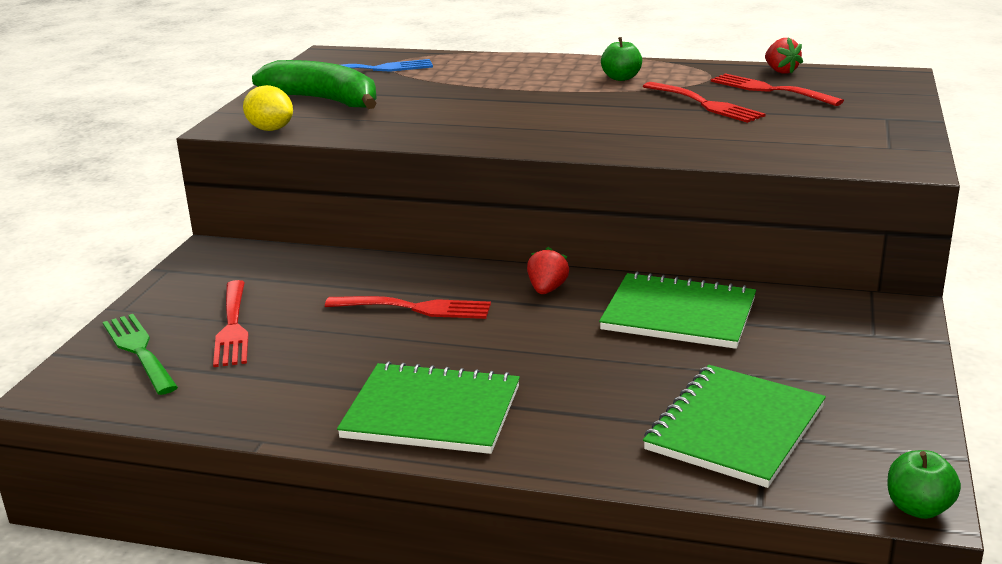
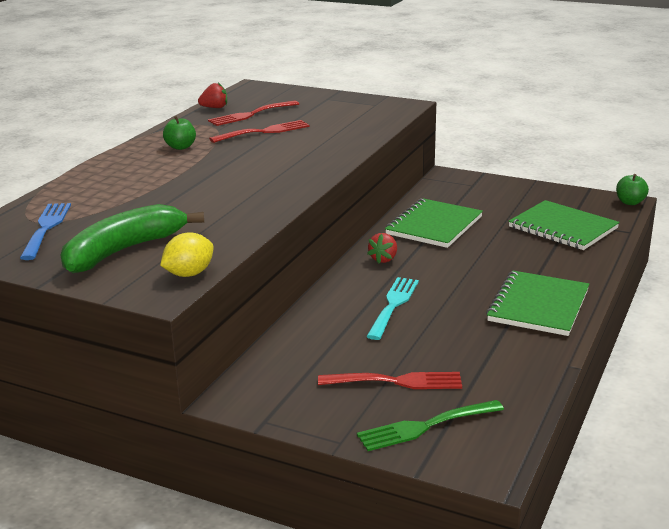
camera: 80 degrees left, 0 degrees up
red fork [325,296,491,319] -> turquoise fork [366,277,419,340]
red strawberry [527,247,569,294] -> red strawberry turned 90 degrees counterclockwise [367,233,397,264]

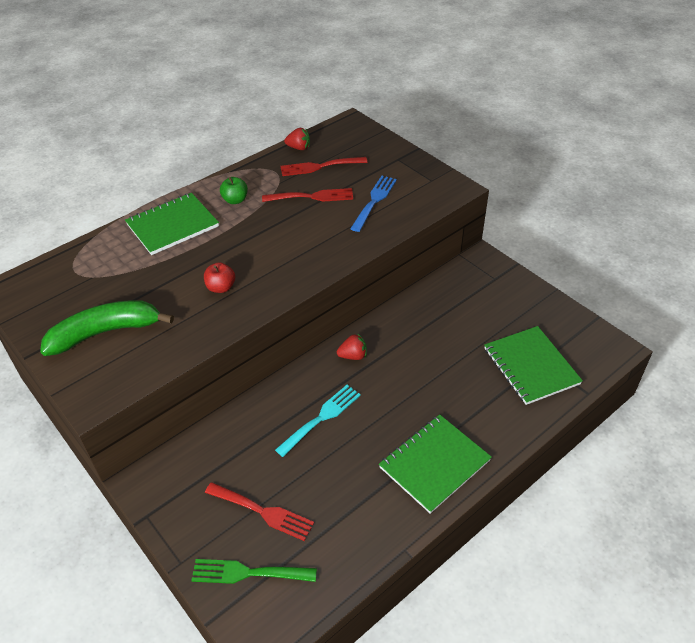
camera: 25 degrees right, 20 degrees up
blue fork [20,203,71,260] -> blue fork moved to [350,176,397,232]
yellow lemon [160,232,214,277] -> none
red strawberry [367,233,397,264] -> red strawberry turned 150 degrees counterclockwise [337,334,367,360]
green notebook [385,198,483,248] -> green notebook moved to [125,193,219,255]
green apple [616,174,649,205] -> none
none -> red apple [204,262,235,293]

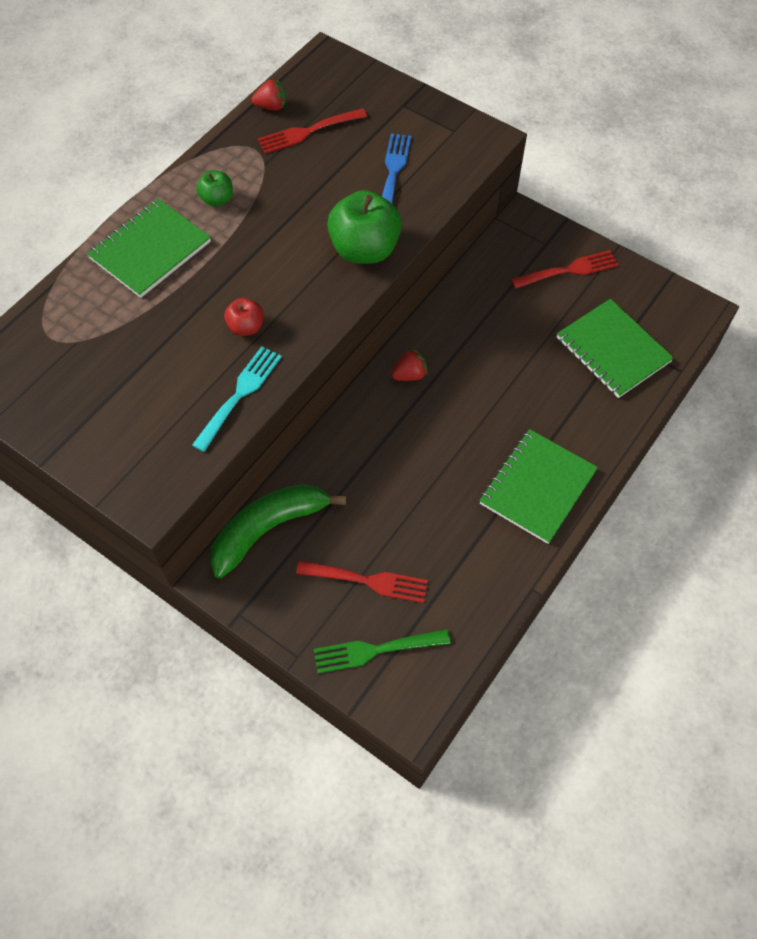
camera: 15 degrees left, 15 degrees up
green banana [40,300,174,356] -> green banana moved to [210,484,346,578]
red fork [262,188,353,202] -> red fork moved to [511,250,619,289]
turquoise fork [275,385,361,457] -> turquoise fork moved to [192,346,282,452]
none -> green apple [327,190,402,264]

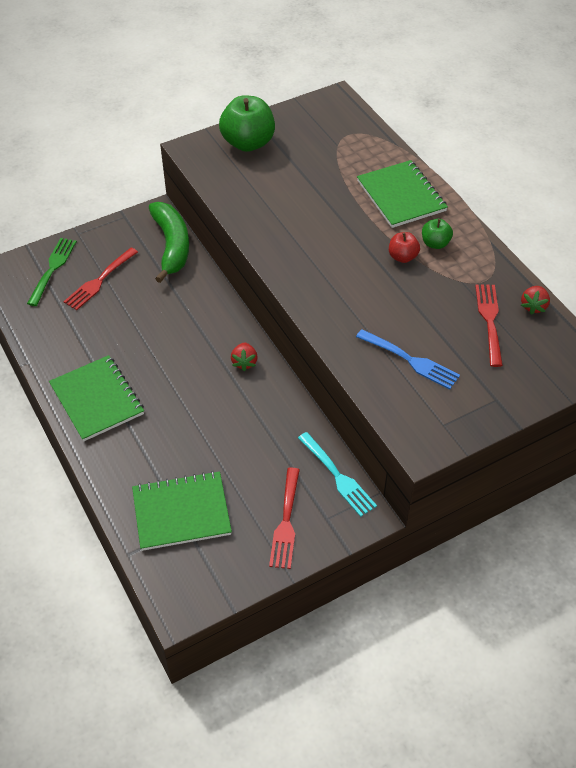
camera: 115 degrees right, 10 degrees down
turquoise fork [192,346,282,452] -> turquoise fork moved to [298,432,377,517]
red apple [224,298,264,336] -> red apple moved to [389,232,420,263]
green apple [327,190,402,264] -> green apple moved to [219,95,275,152]

